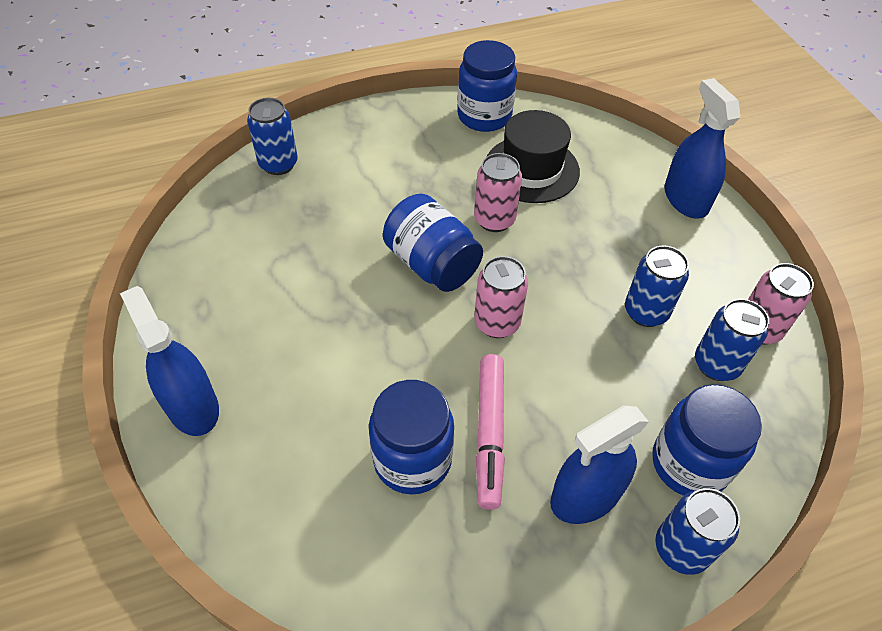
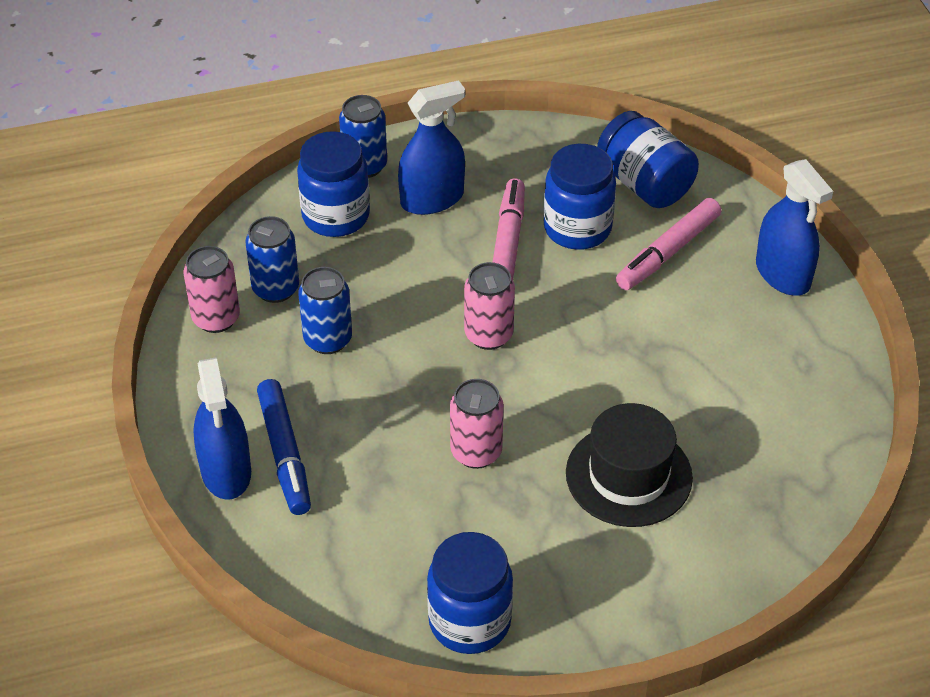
camera: 175 degrees left, 5 degrees down
blue can [247,98,298,175] -> none
blue jar [383,194,483,292] -> blue jar moved to [597,111,699,208]
black hat [487,110,580,203] -> black hat moved to [566,403,693,527]
none -> blue marker [257,379,311,515]
none -> pink marker [616,198,721,290]

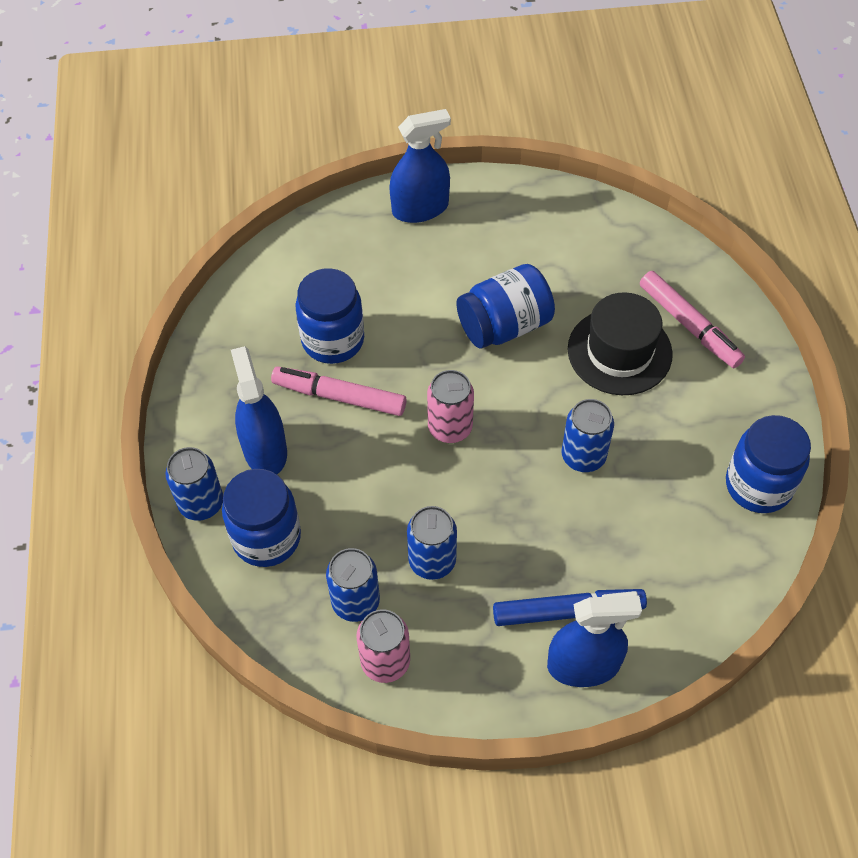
camera: 80 degrees left, 10 degrees up
pink can [450,379,504,469] -> blue can [562,399,614,472]
blue jar [597,111,699,208] -> blue jar moved to [456,264,555,349]
pink marker [616,198,721,290] -> pink marker moved to [640,271,745,368]

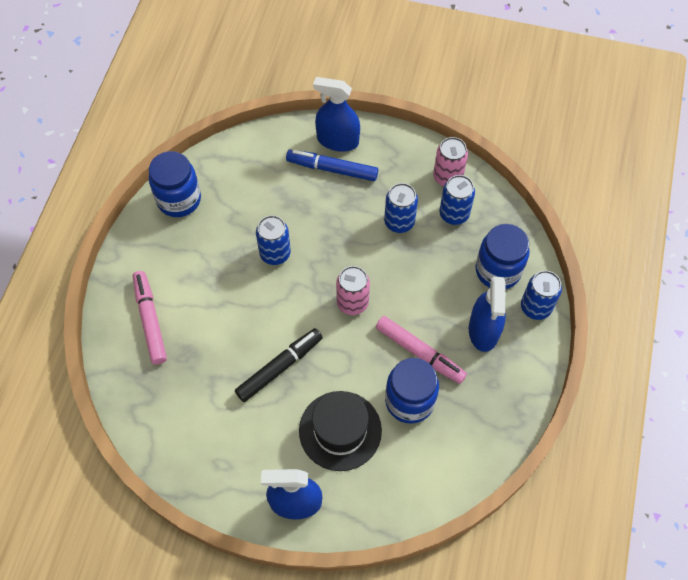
camera: 160 degrees left, 5 degrees up
blue jar [456,264,555,349] -> black marker [235,328,323,402]
black hat [568,292,673,395] -> black hat moved to [299,391,382,471]

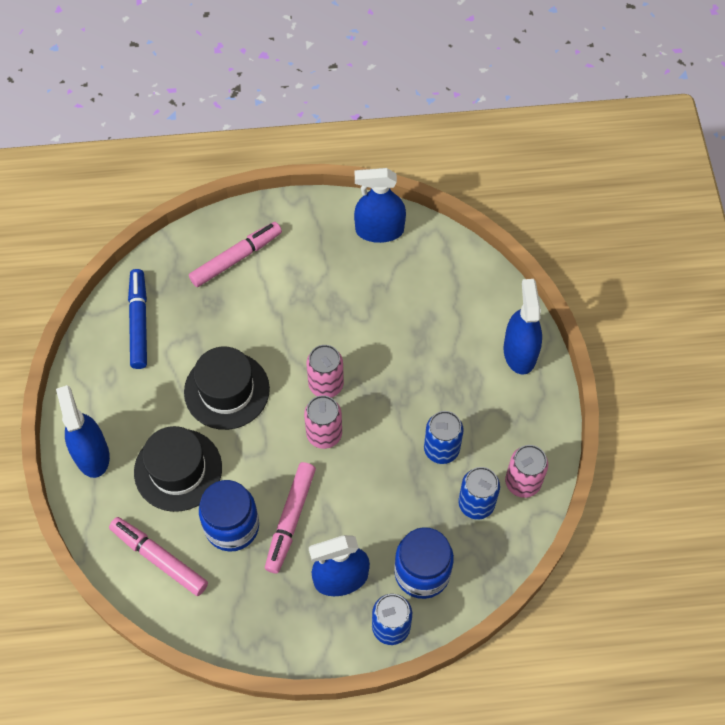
camera: 70 degrees right, 0 degrees up
blue jar [149,151,201,217] -> blue spray bottle [354,168,406,243]
black marker [235,328,323,402] -> black hat [184,346,270,430]
blue can [256,215,291,265] -> none
blue marker [286,150,378,181] -> blue marker moved to [128,269,147,369]
none -> pink marker [109,517,208,596]
none -> pink can [307,345,344,397]

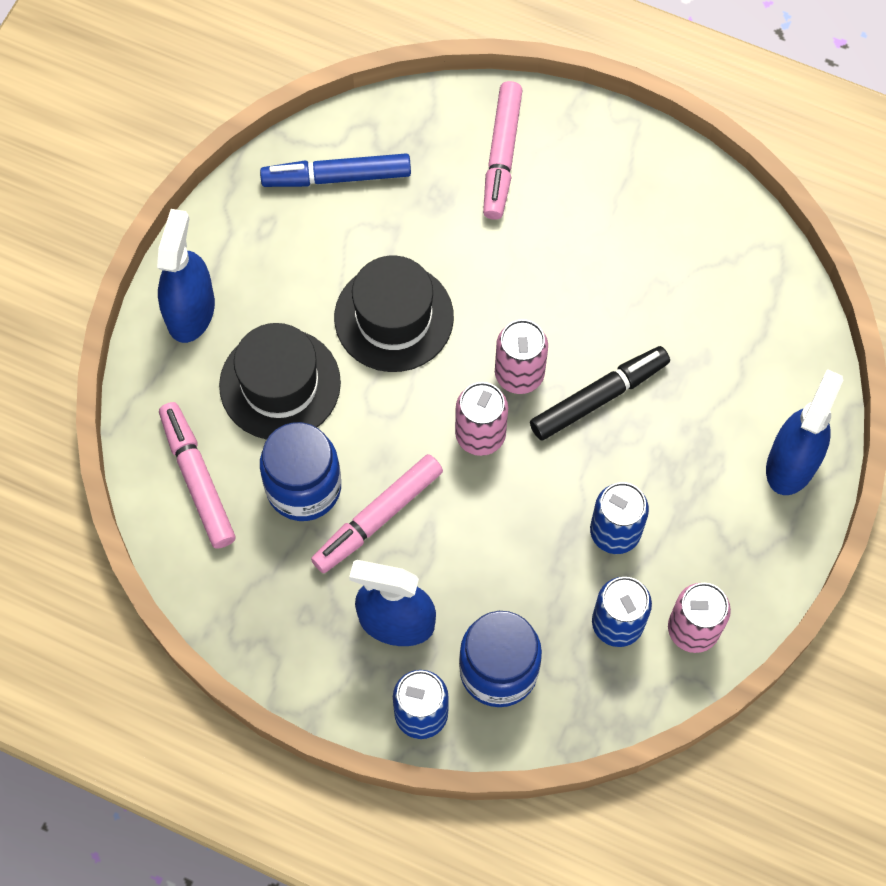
camera: 30 degrees right, 5 degrees up
blue marker [128,269,147,369] -> blue marker turned 120 degrees counterclockwise [260,153,411,187]
pink marker [189,222,282,287] -> pink marker turned 105 degrees clockwise [483,81,522,220]
blue spray bottle [354,168,406,243] -> none
none -> black marker [530,346,670,441]

